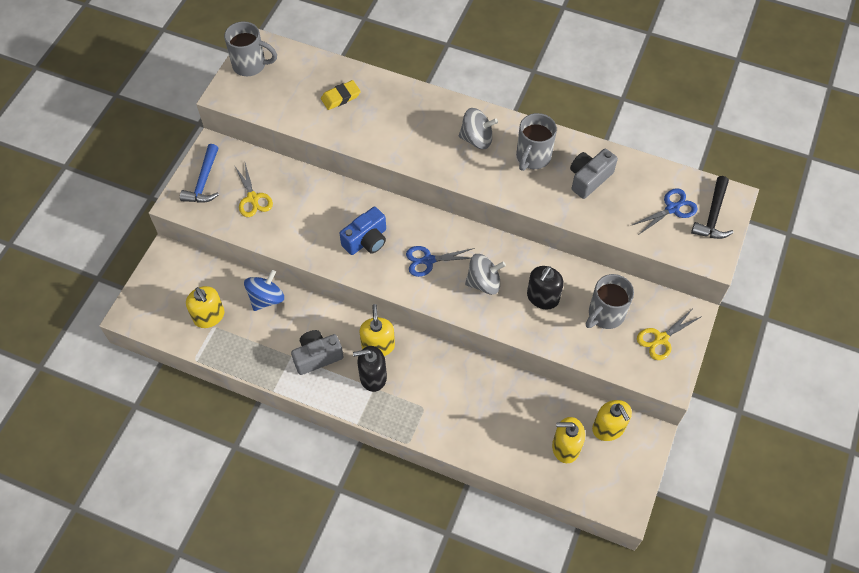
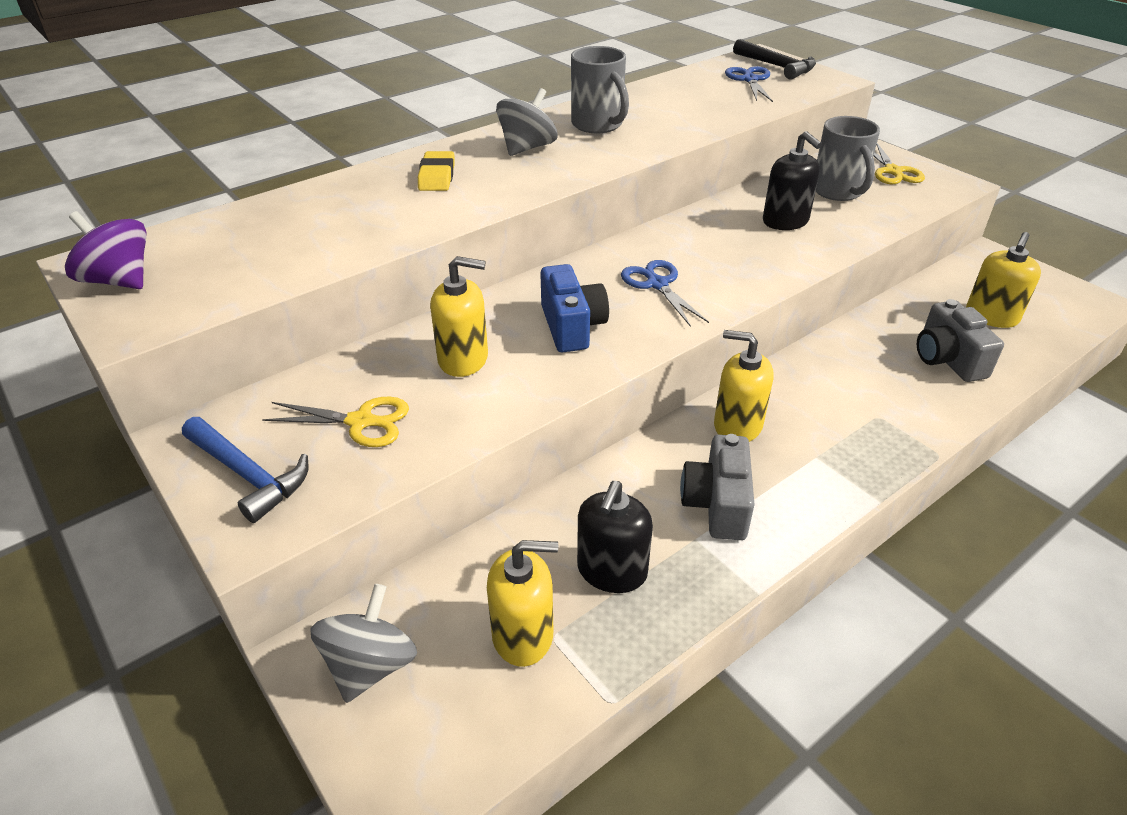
camera: 60 degrees left, 20 degrees down
grey mug [224,21,277,76] -> purple spinning top [65,211,147,289]
blue spinning top [244,270,284,311] -> none
yellow eraser [321,80,361,110] -> yellow eraser moved to [418,151,455,191]
black soap dispenser [353,346,387,392] -> black soap dispenser moved to [577,481,653,593]
blue scissors [406,246,474,277] -> blue scissors turned 135 degrees clockwise [621,260,709,327]
grey spinning top [465,254,506,295] -> grey spinning top moved to [310,584,417,703]
grey camera [570,149,618,199] -> grey camera moved to [917,299,1004,382]
yellow soap dispenser [592,400,632,441] -> yellow soap dispenser moved to [430,256,488,377]

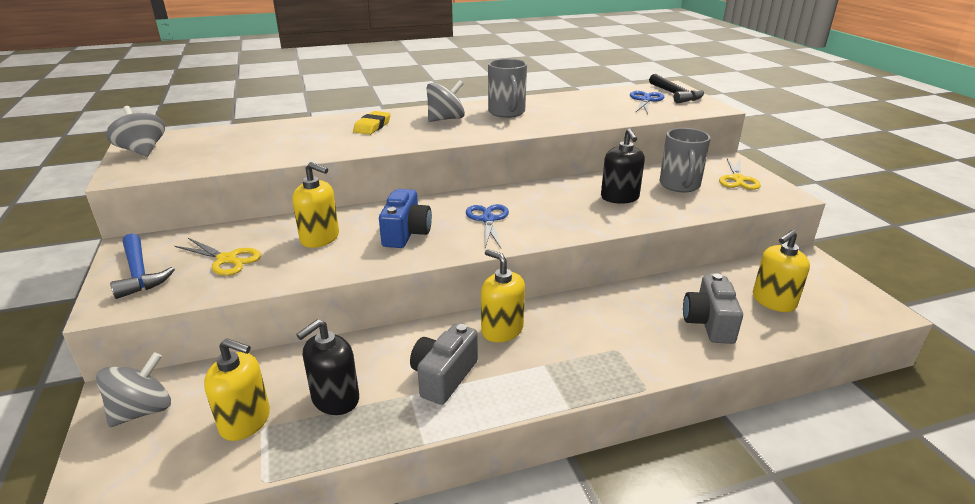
camera: 20 degrees right, 10 degrees down
purple spinning top [65,211,147,289] -> grey spinning top [106,106,165,157]

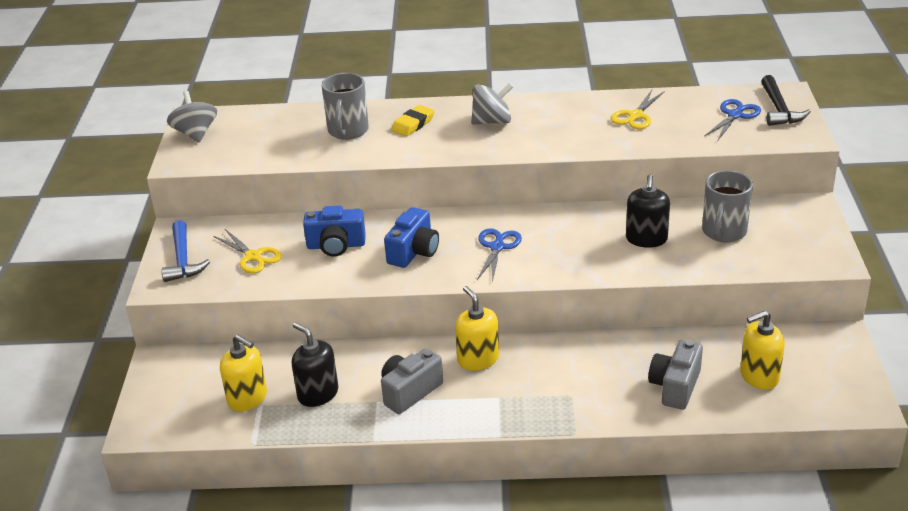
camera: 20 degrees right, 5 degrees up
grey spinning top [96,352,171,427] -> none
yellow soap dispenser [292,162,339,248] -> blue camera [303,205,366,257]
black soap dispenser [296,319,359,415] -> black soap dispenser turned 75 degrees clockwise [292,322,338,407]
grey mug [488,59,527,118] -> grey mug moved to [322,73,369,140]
yellow scissors [719,158,761,190] -> yellow scissors moved to [611,90,665,129]

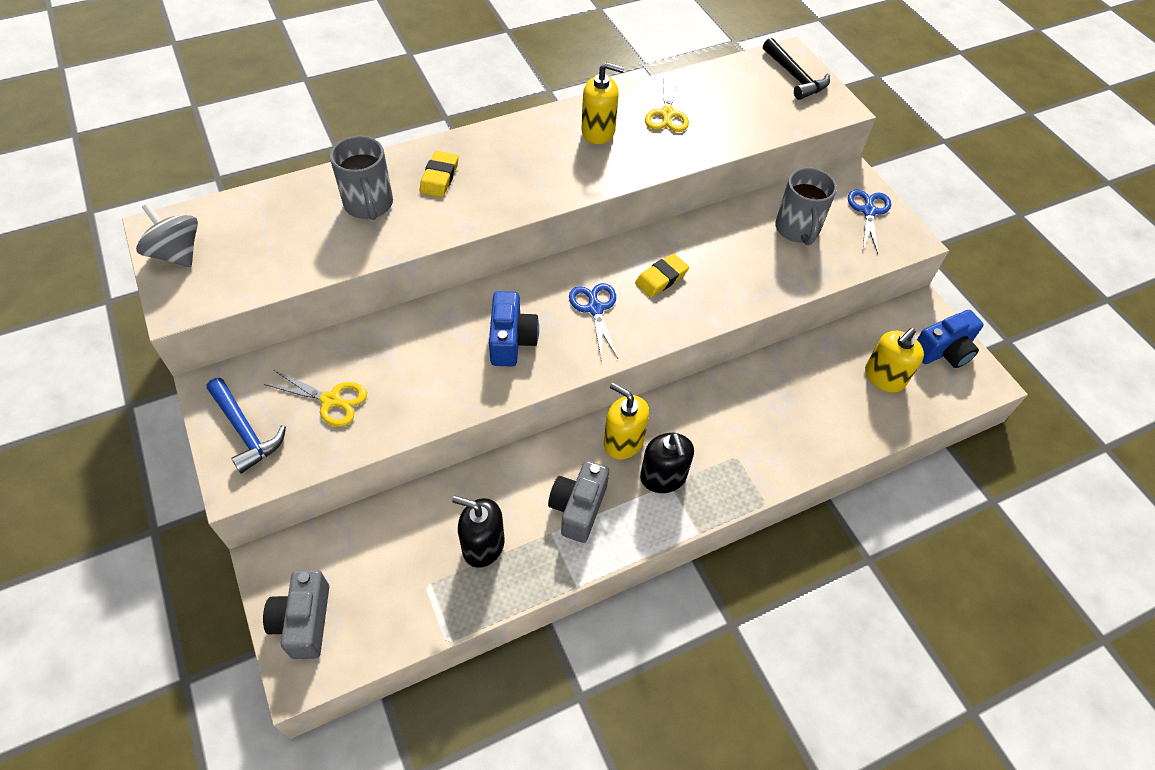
camera: 30 degrees left, 20 degrees up
yellow soap dispenser [220,335,267,412] -> yellow soap dispenser moved to [581,62,624,144]
blue camera [303,205,366,257] -> blue camera moved to [917,310,984,368]
grey spinning top [471,83,513,125] -> none
black soap dispenser [626,175,670,248] -> black soap dispenser moved to [640,432,694,493]
grey camera [648,340,703,410] -> grey camera moved to [263,570,329,659]
blue scissors [704,99,761,141] -> blue scissors moved to [848,189,891,254]
none -> yellow eraser [635,253,689,297]

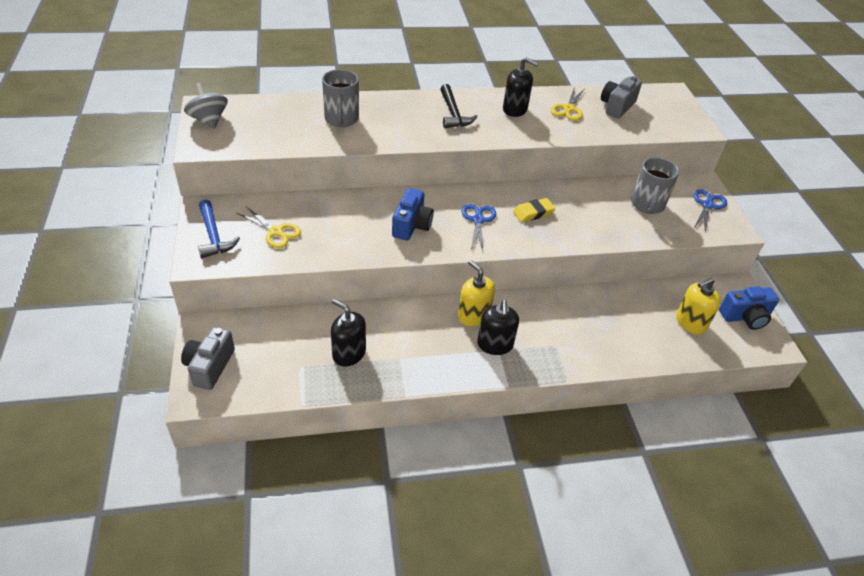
camera: 15 degrees right, 10 degrees down
yellow eraser [420,151,458,197] -> none
grey camera [548,461,609,543] -> grey camera moved to [601,76,642,119]
yellow soap dispenser [581,62,624,144] -> black soap dispenser [503,57,539,117]
black hammer [763,38,830,100] -> black hammer moved to [440,84,478,128]

